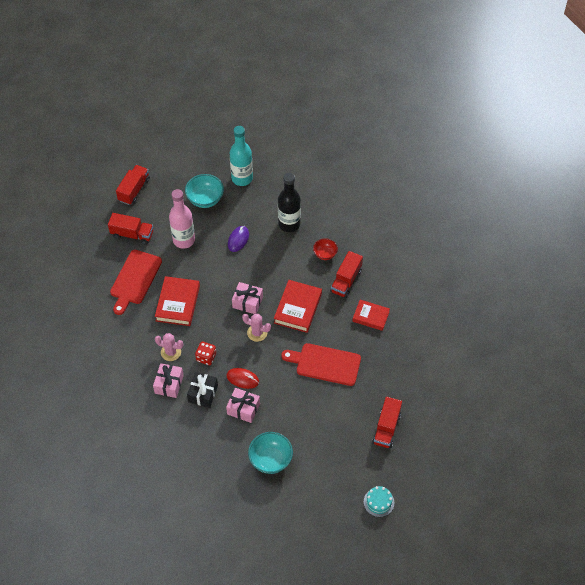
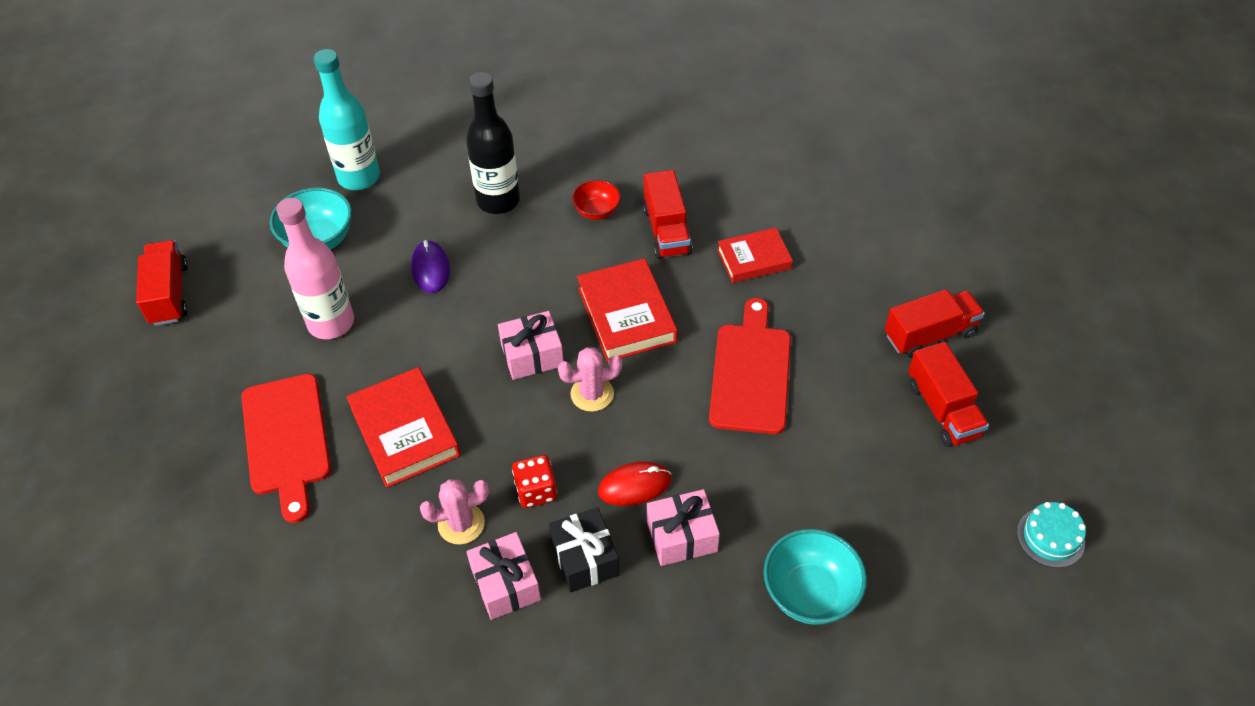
camera: 35 degrees left, 5 degrees down
red truck [108,213,153,245] -> red truck moved to [885,289,985,358]
red cutting board [281,343,361,386] -> red cutting board turned 120 degrees clockwise [709,298,791,434]

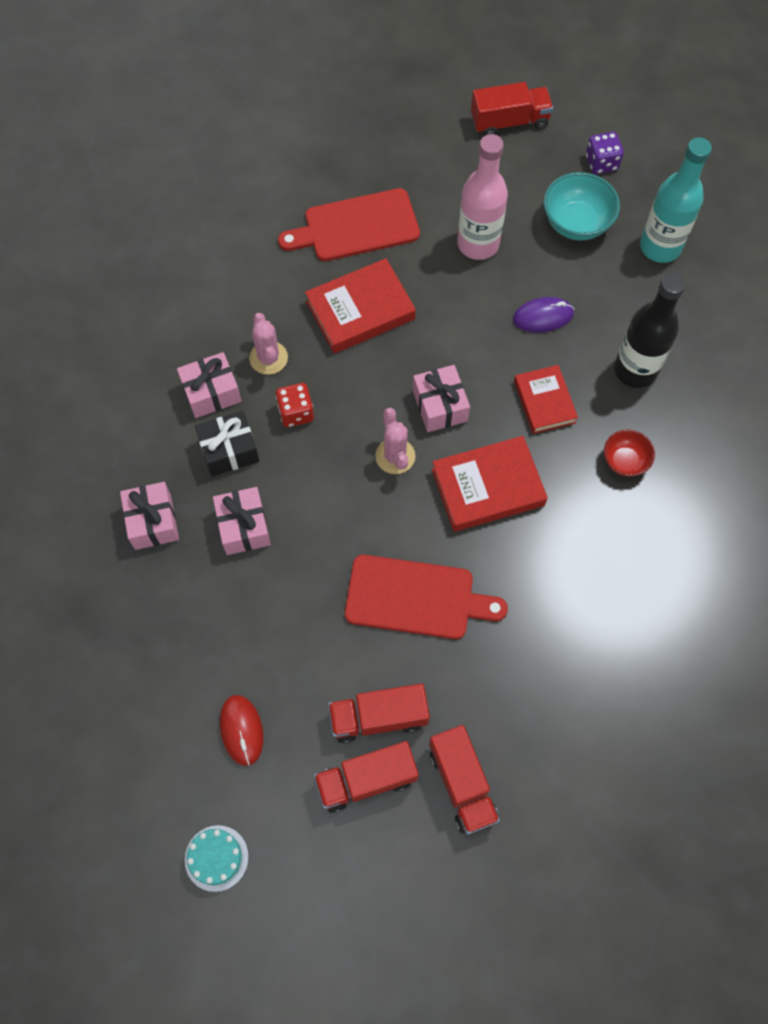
camera: 90 degrees right, 15 degrees up
red mouse [598,461,671,506] -> red mouse moved to [220,695,264,766]
red truck [643,170,692,259] -> red truck moved to [328,683,430,743]
red book [717,228,793,283] -> red book moved to [514,365,578,434]
turquoise bowl [763,529,867,625] -> none
none -> pink gift [120,482,179,550]
none -> purple dice [586,132,624,174]

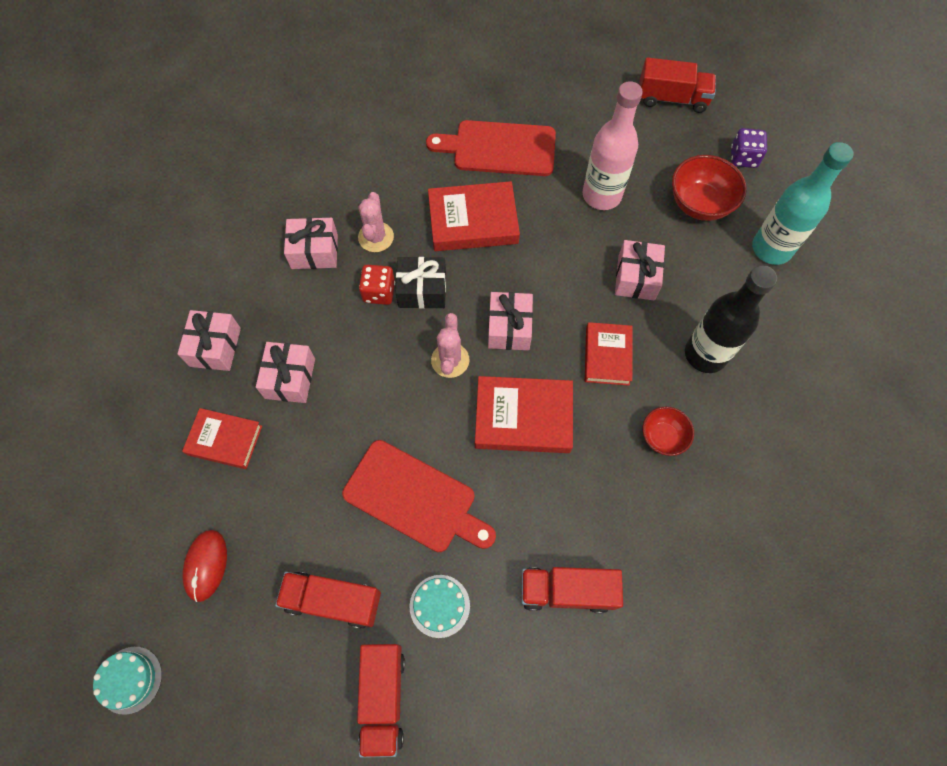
camera: 20 degrees right, 0 degrees up
black gift [195,411,259,477] -> black gift moved to [395,257,446,309]
red truck [314,741,419,813] -> red truck moved to [521,567,623,613]
purple mouse [513,297,574,333] -> pink gift [615,240,665,300]
turquoise bowl [544,172,620,240] -> red bowl [672,155,747,221]
none -> red book [182,408,262,469]
none -> turquoise cake [410,575,470,638]

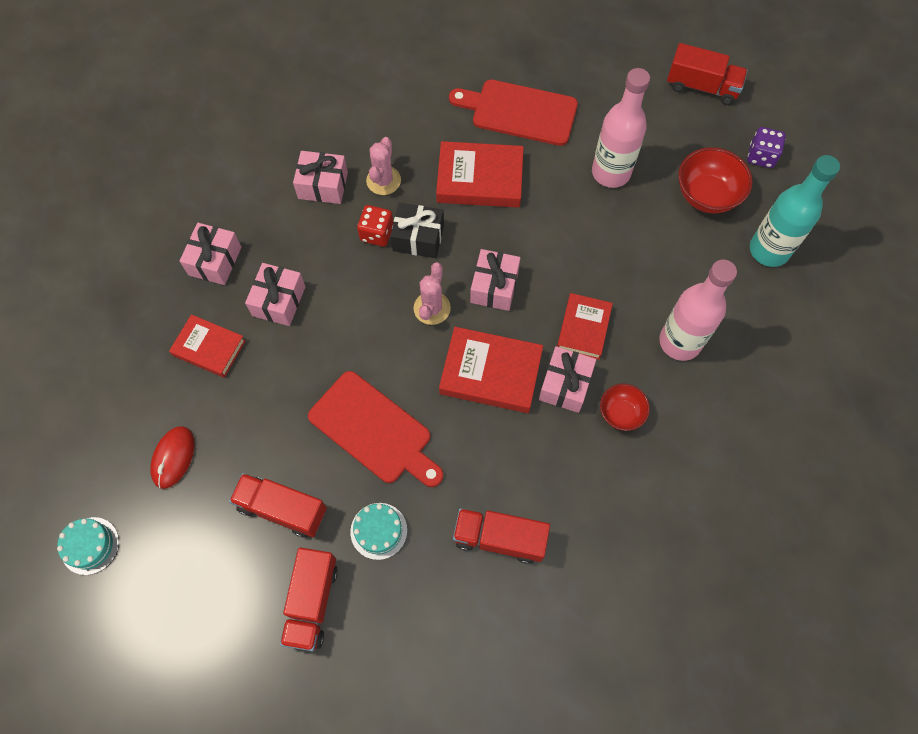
camera: 10 degrees right, 0 degrees up
pink gift [615,240,665,300] -> pink gift moved to [539,346,596,413]
black bottle [685,265,777,373] -> pink bottle [659,260,737,361]

